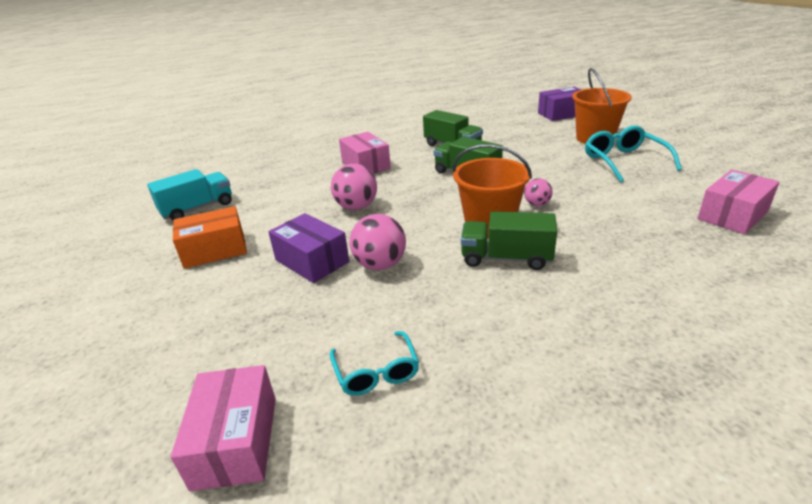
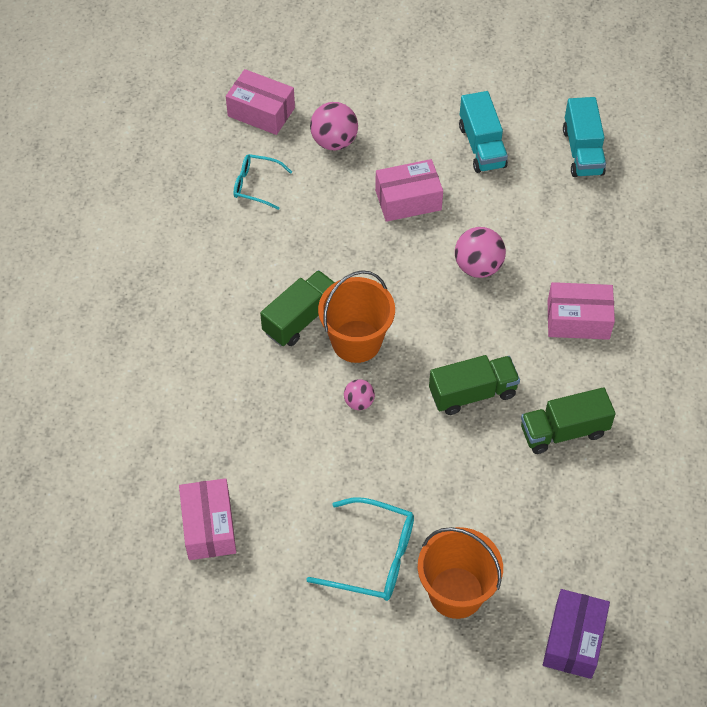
camera: 120 degrees right, 25 degrees up
orange box [173,206,247,269] -> turquoise truck [459,91,508,173]
purple box [268,213,349,283] -> pink box [375,159,443,222]
pink ball [350,214,406,270] -> pink ball moved to [310,102,358,150]

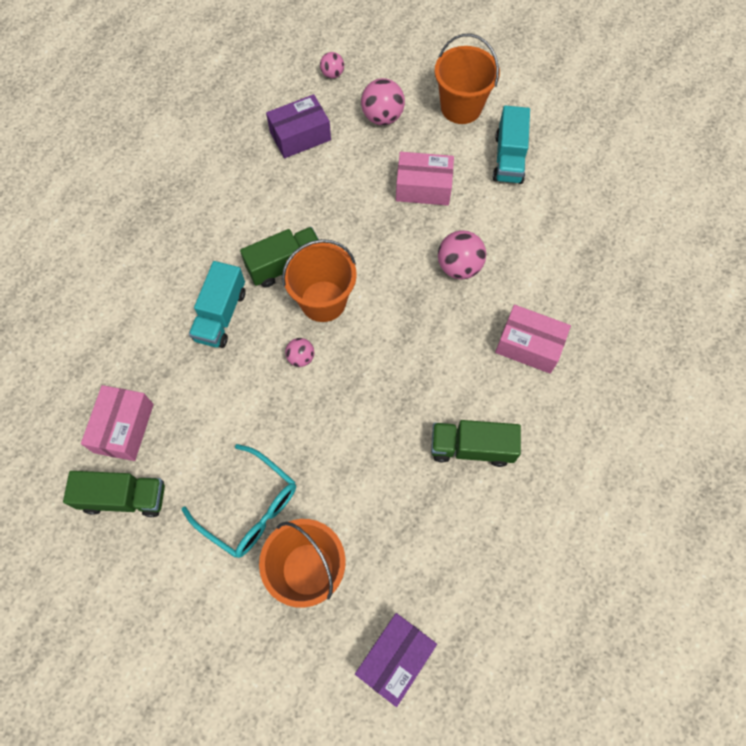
camera: 20 degrees right, 10 degrees up
pink box [226,69,295,135] -> pink ball [320,52,344,78]
turquoise glasses [233,154,292,210] -> purple box [266,94,331,158]
green truck [429,355,520,415] -> green truck moved to [63,471,165,517]
turquoise truck [563,97,606,177] -> turquoise truck moved to [189,261,246,348]
none -> orange bucket [435,34,500,124]

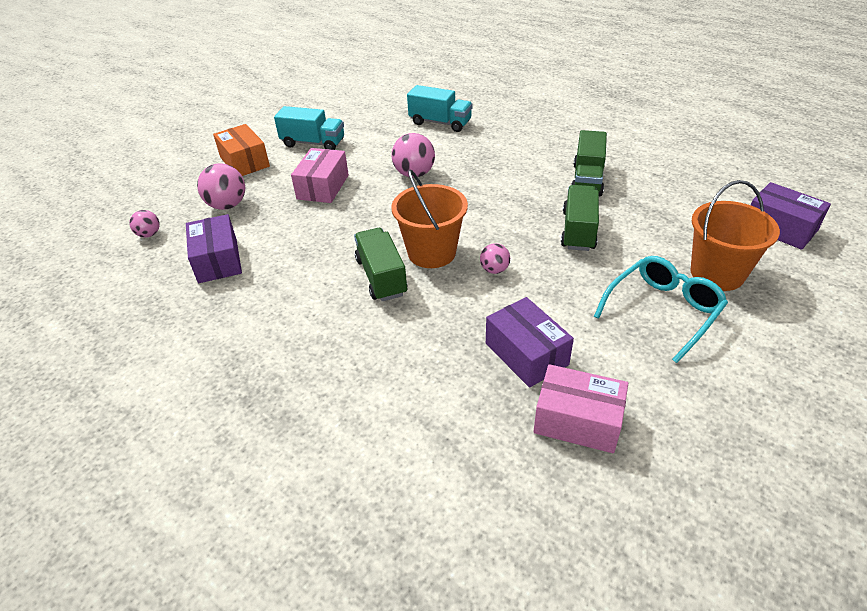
camera: 80 degrees left, 25 degrees down
green truck [63,471,165,517] -> green truck moved to [561,185,599,251]
turquoise truck [189,261,246,348] -> turquoise truck moved to [407,85,472,132]
orange bucket [435,34,500,124] -> orange box [213,124,270,176]
pink box [495,305,571,374] -> none
none -> purple box [486,297,574,388]

